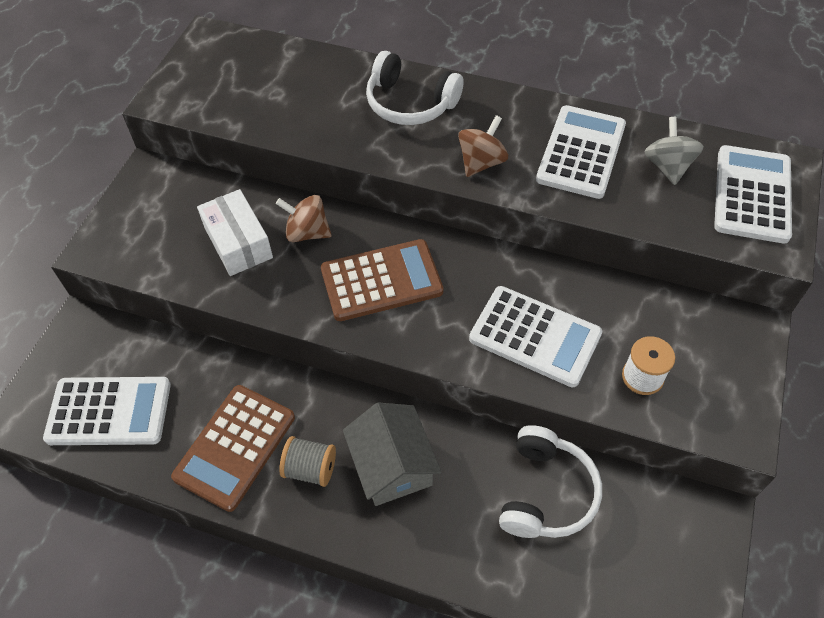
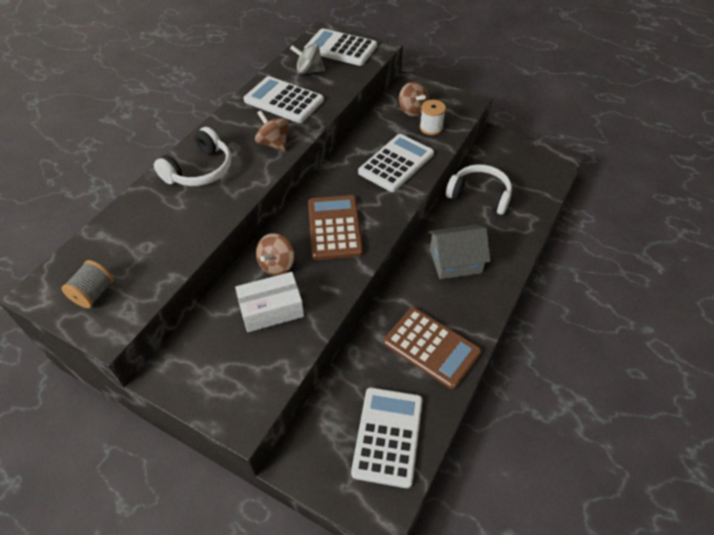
camera: 80 degrees left, 5 degrees down
grey spool [279,436,336,487] -> grey spool moved to [62,260,114,308]
none -> brown spinning top [399,82,429,117]

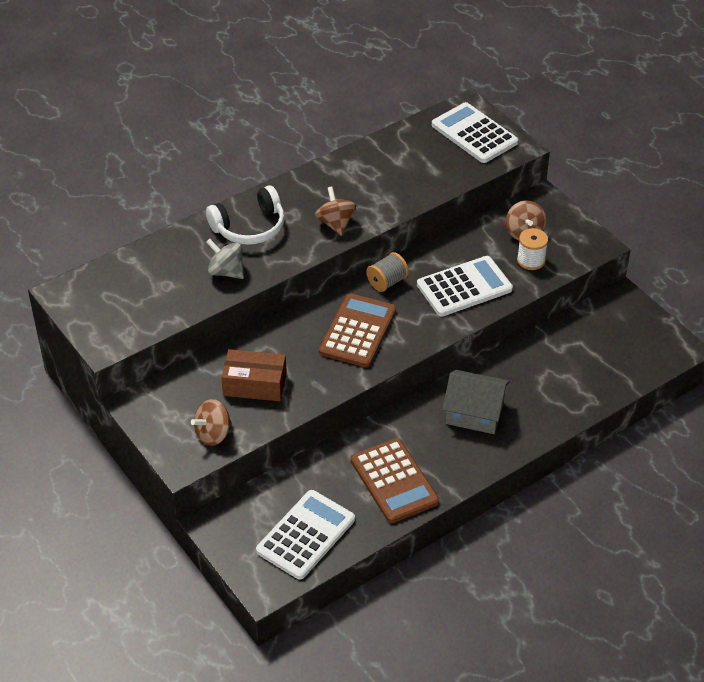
camera: 25 degrees right, 5 degrees down
grey spool [62,260,114,308] -> grey spool moved to [366,252,409,292]
white box [235,272,304,332] -> brown box [221,349,287,401]
white calculator [243,76,324,123] -> none
brown spinning top [256,233,294,275] -> brown spinning top moved to [191,399,232,446]
grey spinning top [290,43,325,74] -> grey spinning top moved to [206,239,244,279]
white headphones [446,164,512,215] -> none

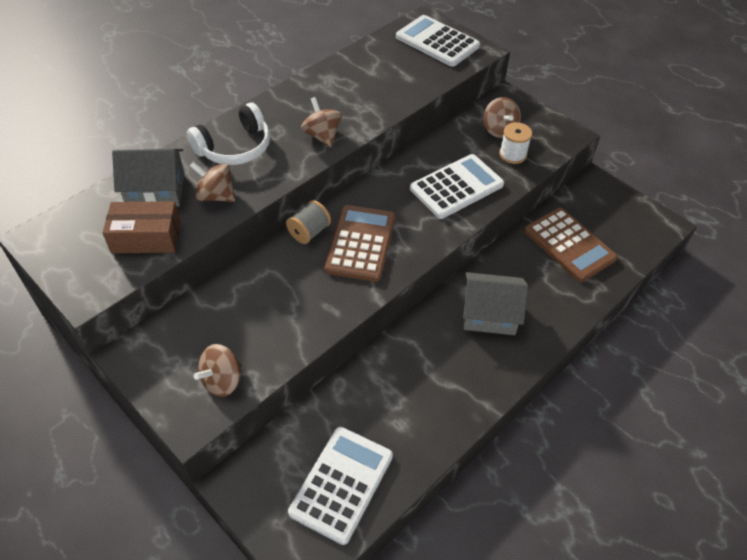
camera: 10 degrees left, 5 degrees up
grey spinning top [206,239,244,279] -> brown spinning top [190,162,235,202]
brown box [221,349,287,401] -> brown box moved to [102,201,181,253]
brown calculator [351,438,439,523] -> brown calculator moved to [524,208,618,282]
grey spool [366,252,409,292] -> grey spool moved to [286,200,331,244]
none -> grey house [112,149,185,206]

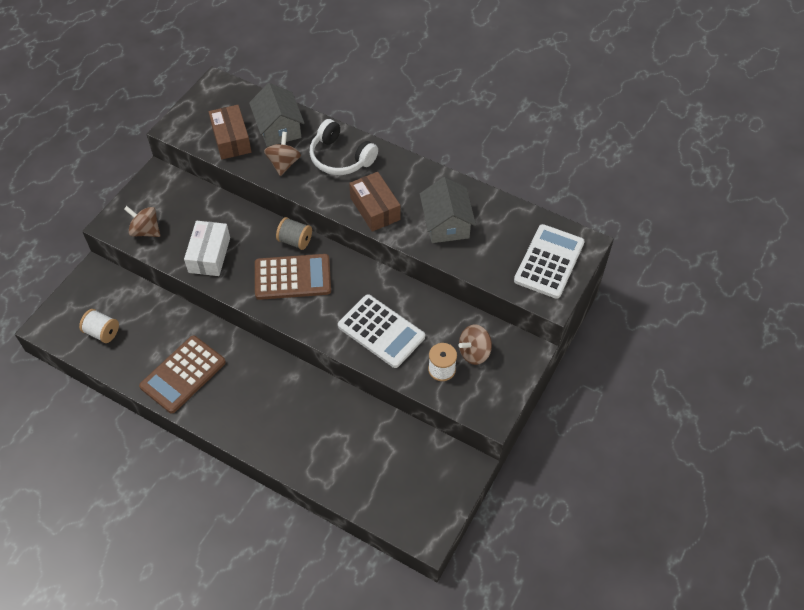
camera: 75 degrees right, 5 degrees up
white calculator [288,427,393,545] -> white spool [79,309,119,343]
brown spinning top [301,97,342,147] -> brown box [349,172,401,232]
grey house [463,272,528,335] -> grey house moved to [420,177,476,243]
brown calculator [524,208,618,282] -> brown calculator moved to [139,336,226,413]
none -> white box [184,221,230,276]

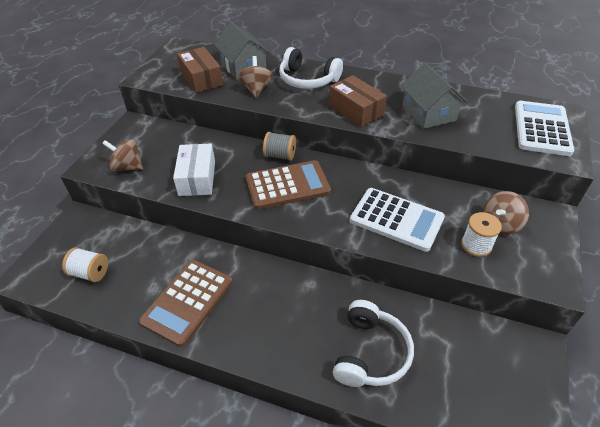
camera: 10 degrees left, 10 degrees down
none -> white headphones [333,300,414,387]

